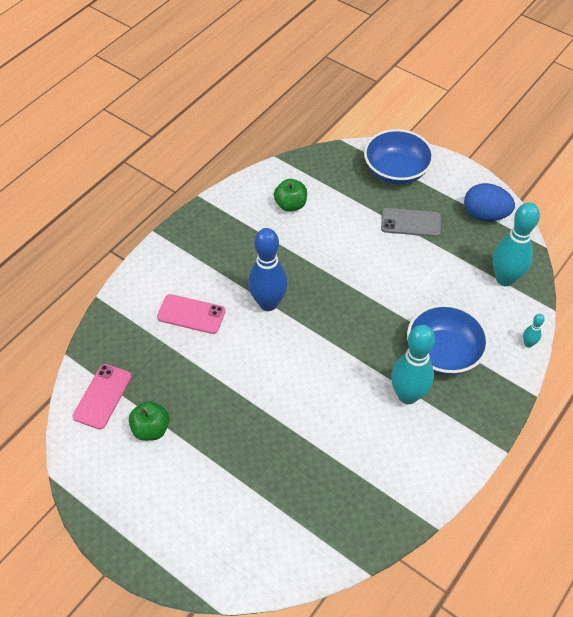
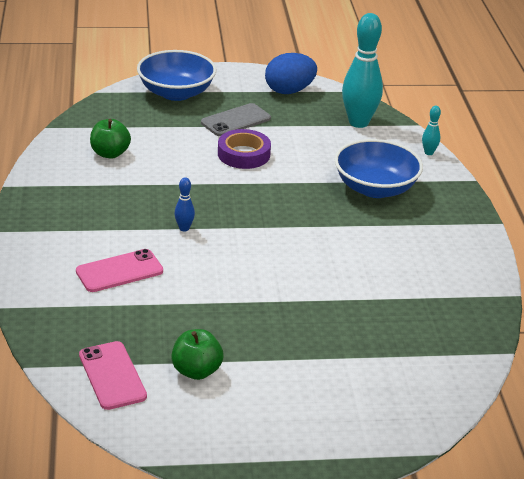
camera: 45 degrees left, 20 degrees down
blue bowling pin [248,228,288,311] -> blue bowling pin [174,177,195,231], size x0.44
turquoise bowling pin [391,325,435,404] -> none
none -> purple tape [218,129,271,169]

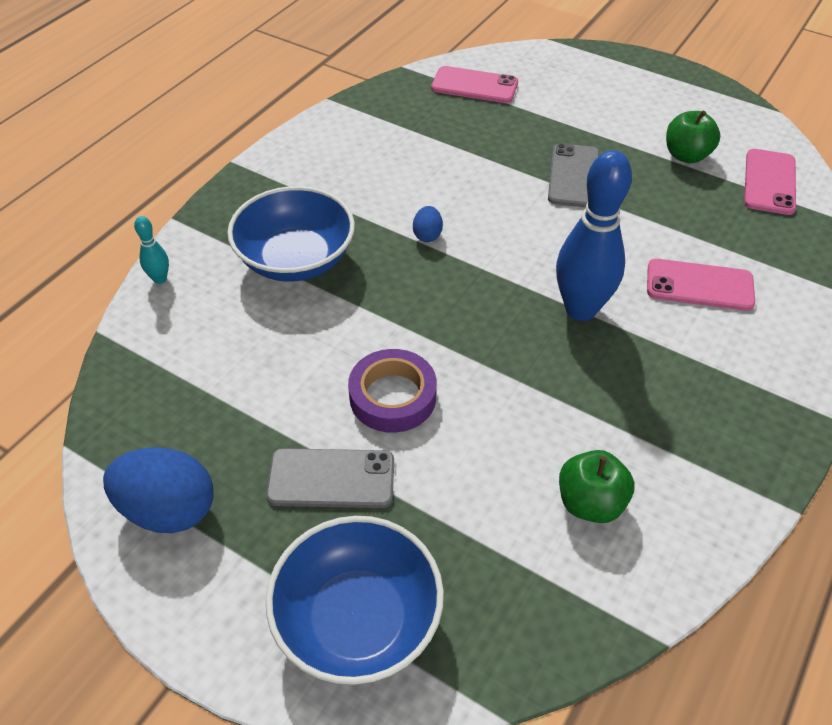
camera: 140 degrees left, 15 degrees up
blue bowling pin [174,177,195,231] -> blue bowling pin [556,150,632,321], size x2.29
turquoise bowling pin [342,13,383,128] -> none
none -> blue egg [413,206,443,242]
none -> pink phone [431,66,518,103]
none -> grey phone [548,143,599,208]

